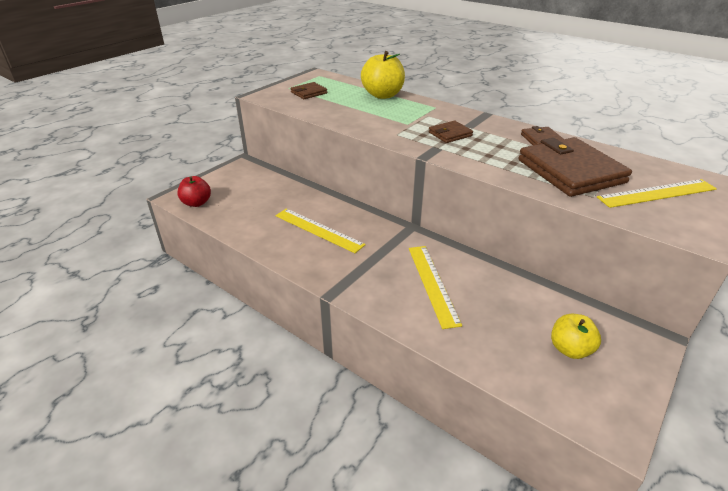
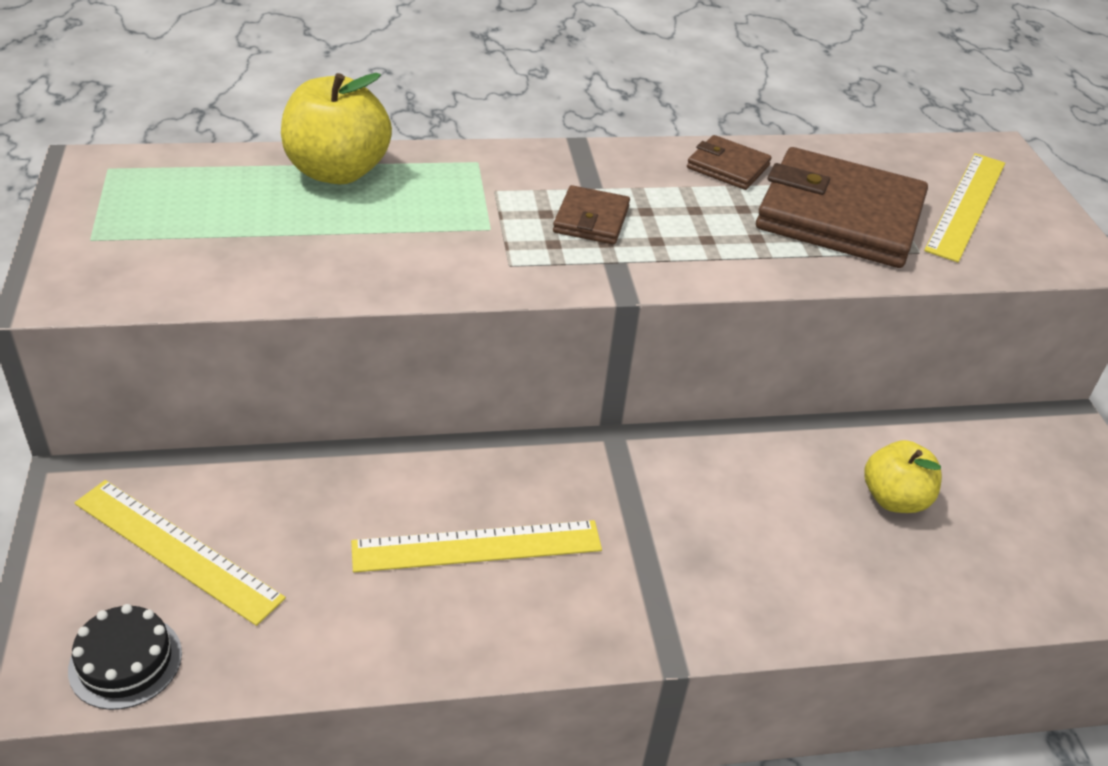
camera: 50 degrees left, 5 degrees up
red apple [177,176,211,207] -> black cake [68,604,182,710]
brown wallet [291,82,327,99] -> none
yellow ruler [409,246,462,329] -> yellow ruler moved to [75,480,286,626]
yellow apple [551,314,601,359] -> yellow apple moved to [864,440,942,513]

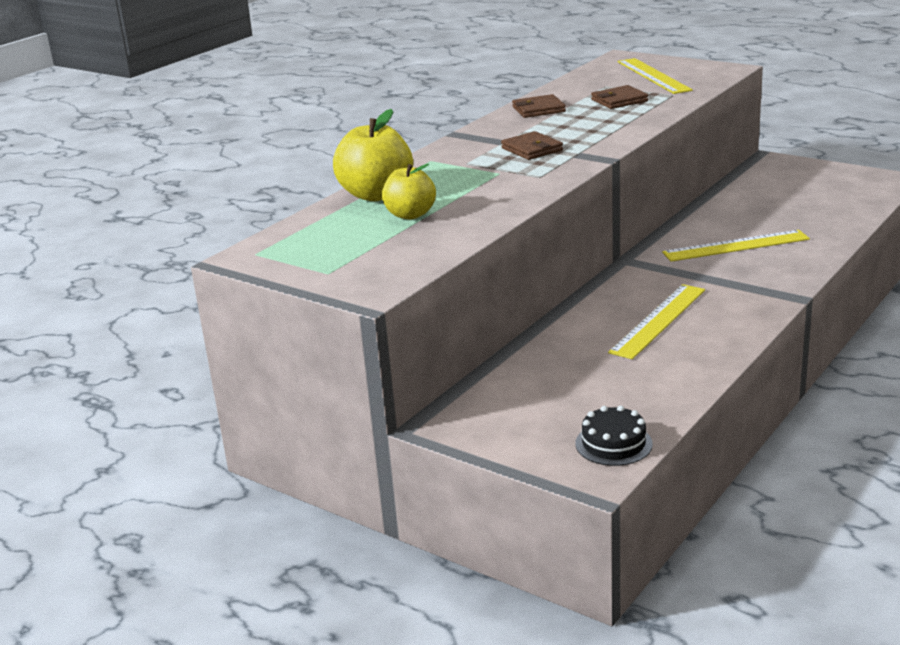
camera: 40 degrees left, 15 degrees down
yellow ruler [75,480,286,626] -> yellow ruler moved to [662,230,810,262]
brown wallet [756,147,928,268] -> brown wallet [591,85,648,109], size x0.48
yellow apple [864,440,942,513] -> yellow apple moved to [382,164,436,219]

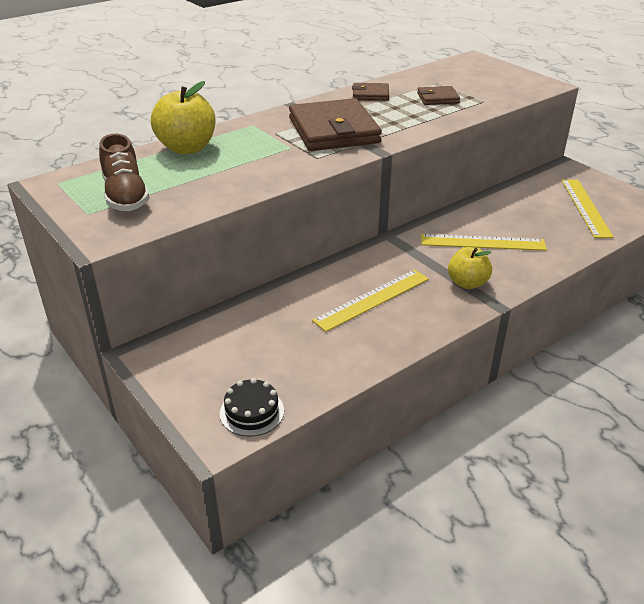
camera: 15 degrees right, 10 degrees up
yellow apple [382,164,436,219] -> yellow apple moved to [448,247,492,289]
brown wallet [501,131,563,160] -> brown wallet [289,98,382,151], size x2.10
yellow ruler [618,58,693,94] -> yellow ruler moved to [561,180,614,238]
none -> brown shoe [99,134,150,211]

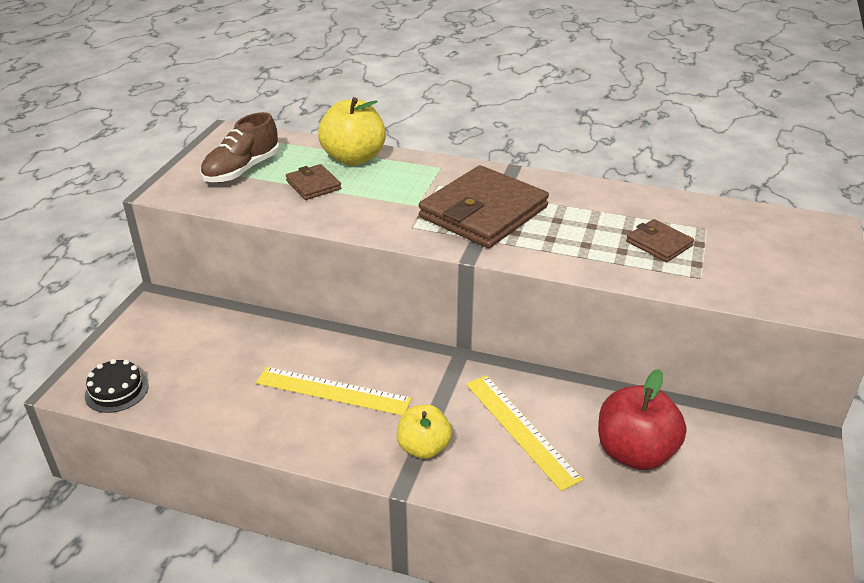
camera: 55 degrees right, 0 degrees up
brown wallet [352,83,389,101] -> brown wallet moved to [286,164,341,200]
yellow ruler [561,180,614,238] -> none
none -> red apple [598,369,687,470]

